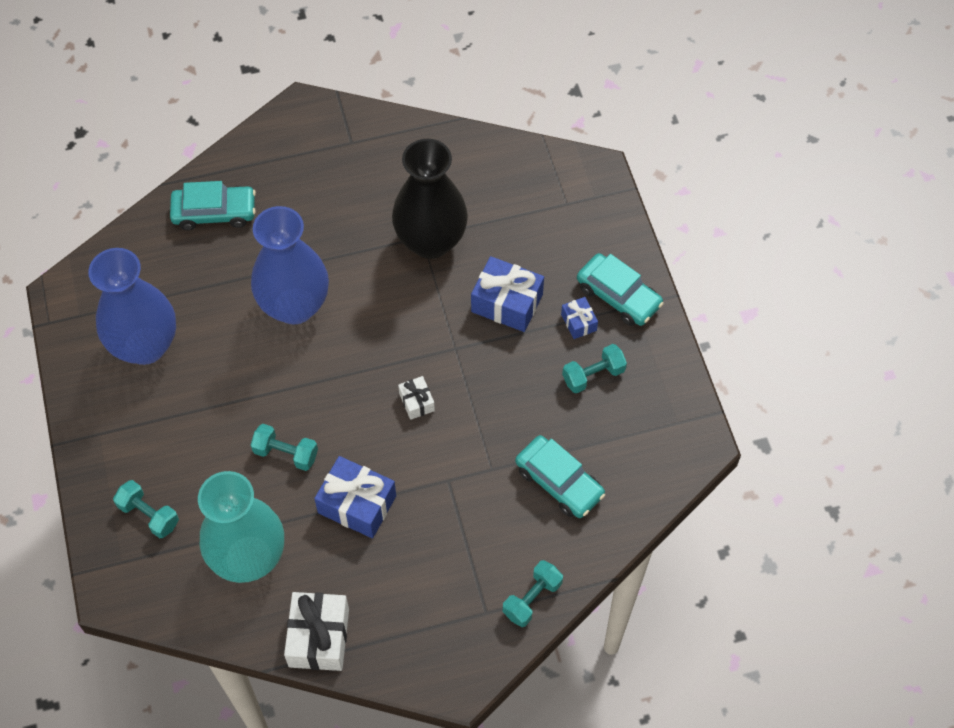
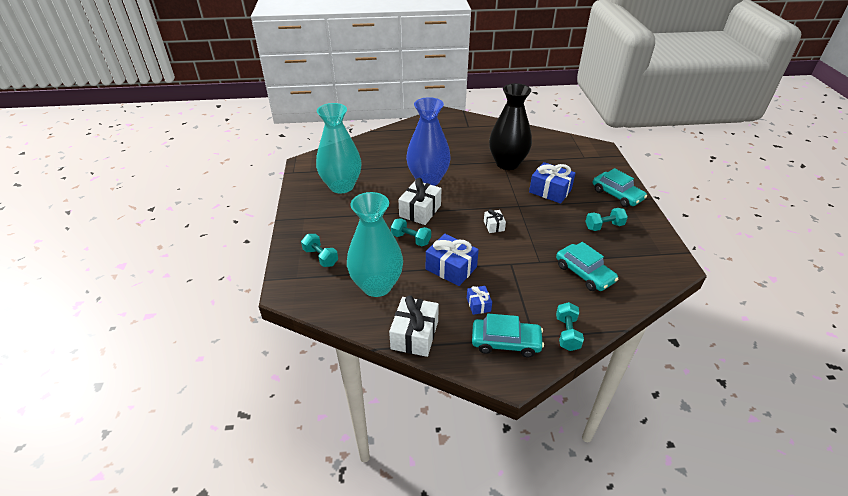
camera: 10 degrees right, 20 degrees down
blue vase [88,248,176,365] -> turquoise vase [316,103,362,194]
turquoise car [170,181,256,230] -> turquoise car moved to [472,313,544,357]
turquoise dumbbell [503,560,563,627] -> turquoise dumbbell turned 45 degrees counterclockwise [556,302,584,351]
blue gift [561,297,598,339] -> blue gift moved to [467,286,492,315]
none -> white gift [398,178,442,225]

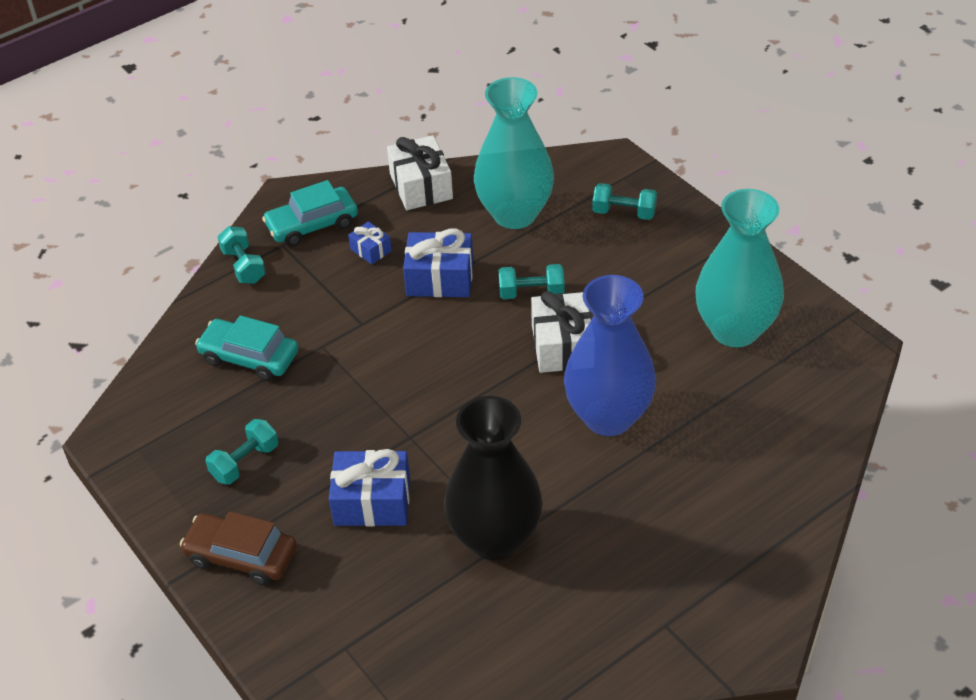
camera: 150 degrees right, 5 degrees up
white gift [484,209,506,233] -> none
turquoise car [593,168,647,207] -> brown car [180,511,297,585]

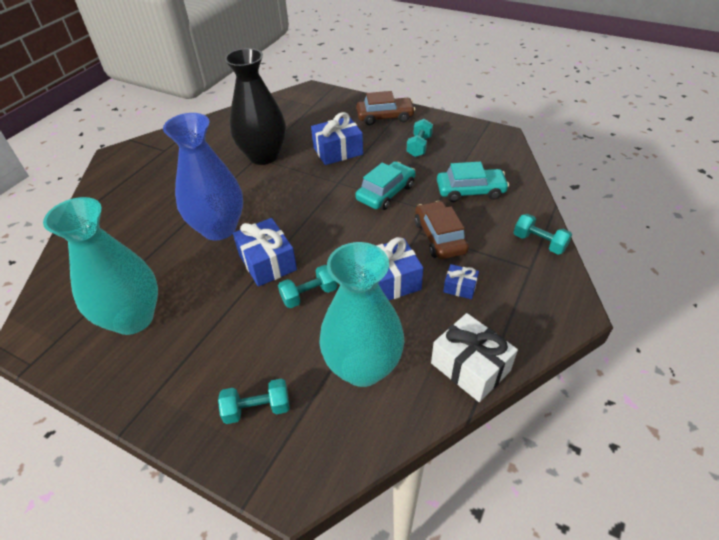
camera: 155 degrees right, 0 degrees up
turquoise car [262,180,358,246] -> turquoise car moved to [355,161,416,210]
white gift [531,291,592,373] -> blue gift [233,218,297,287]
none -> brown car [415,201,469,259]

